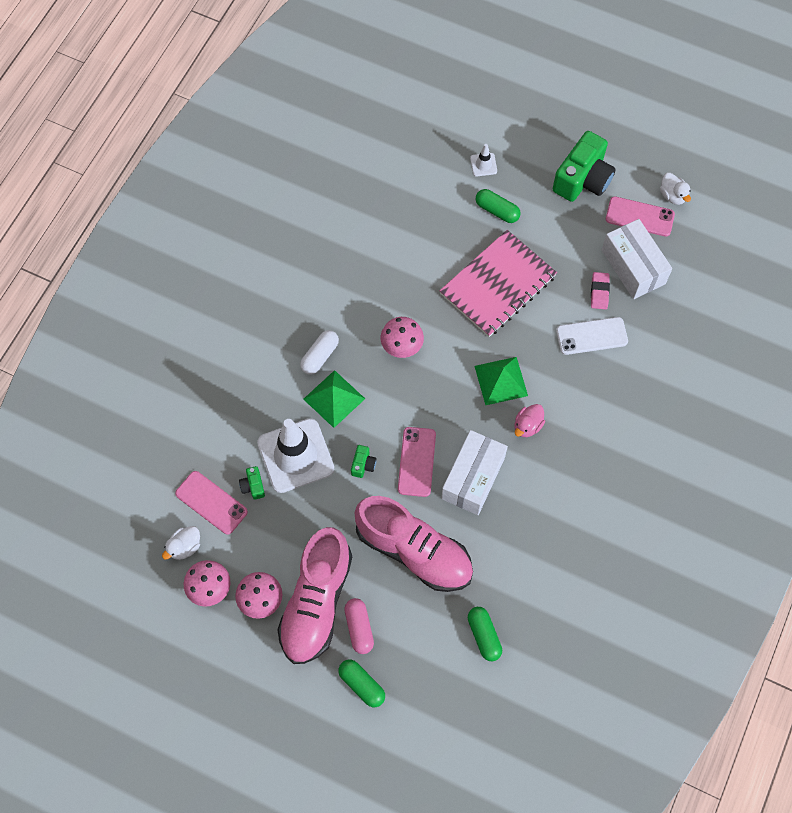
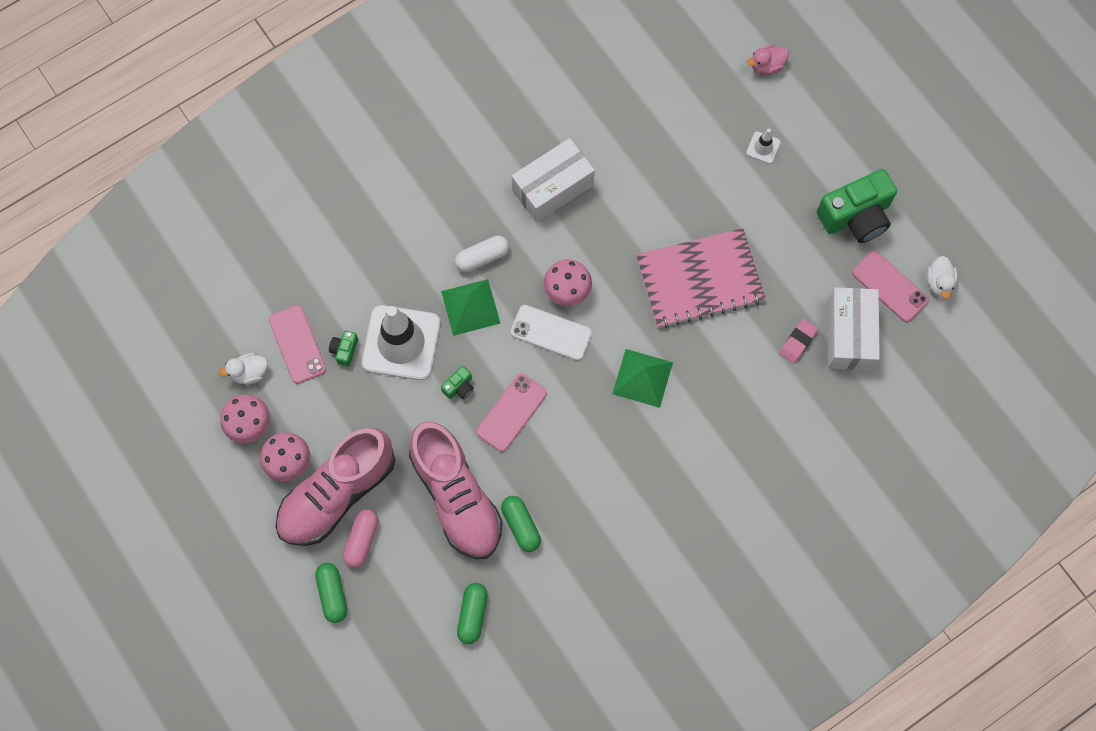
camera: 30 degrees right, 5 degrees up
white box [441,430,508,515] -> white box moved to [512,138,595,222]
green capsule [476,189,521,223] -> green capsule moved to [501,496,541,552]
pink duck [515,404,545,437] -> pink duck moved to [747,45,789,75]
white phone [556,317,628,355] -> white phone moved to [511,305,592,361]

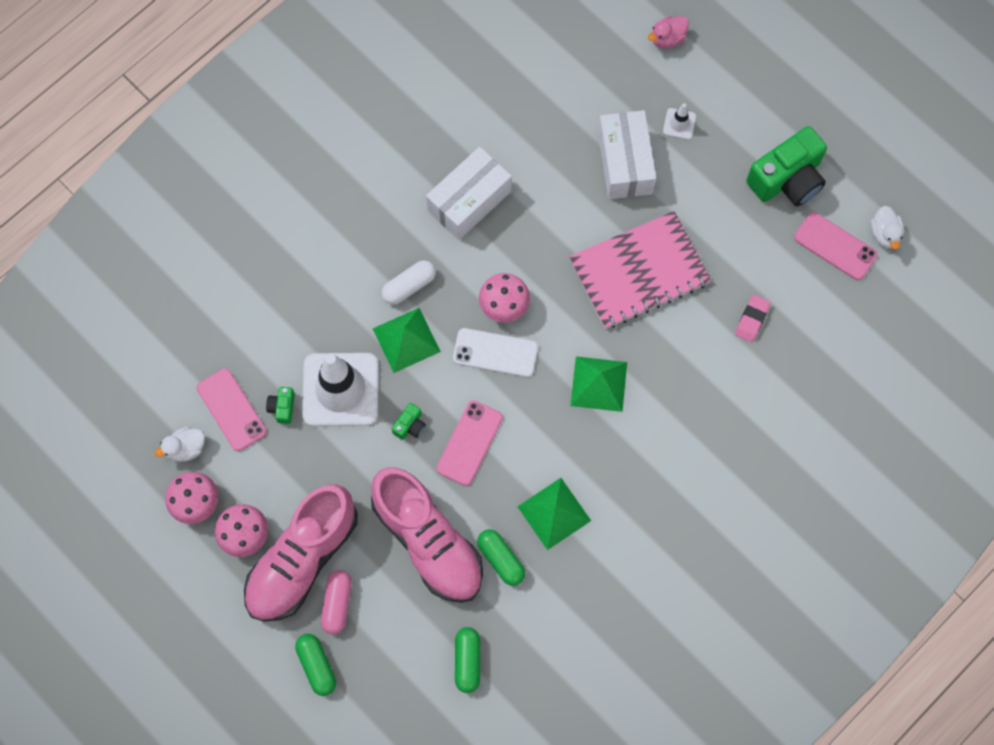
camera: 10 degrees left, 0 degrees up
white box [828,287,880,370] -> white box moved to [598,110,656,199]
none -> green pyramid [518,478,591,550]

